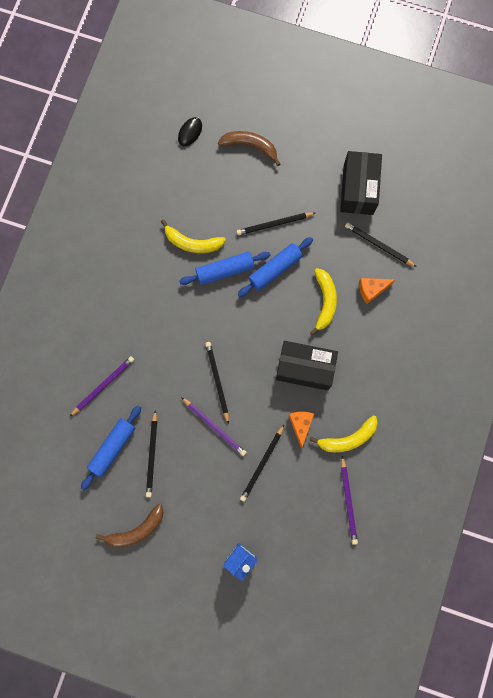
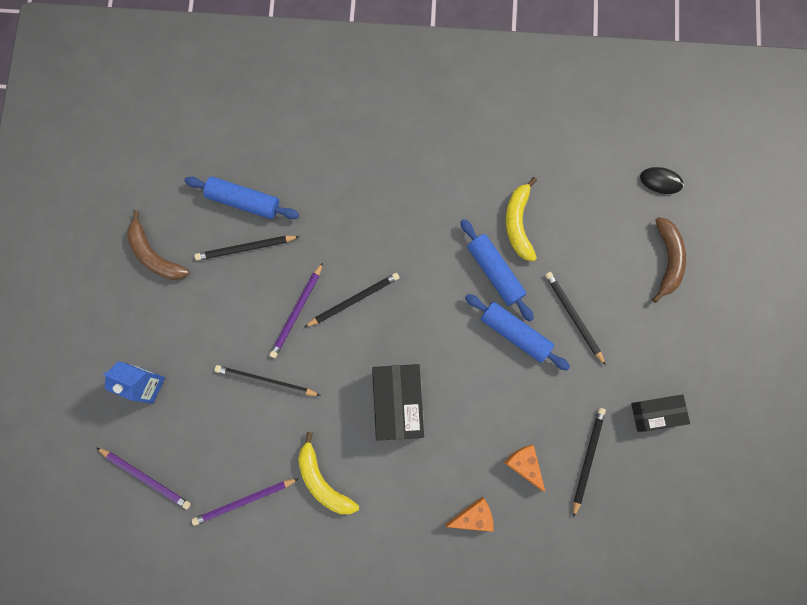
camera: 75 degrees right, 0 degrees up
purple pencil [70,356,134,416] -> purple pencil moved to [96,447,191,510]
orange cheese [288,412,314,448] -> orange cheese moved to [445,497,494,532]
yellow banana [310,268,337,336] -> none
black box [340,151,382,215] -> black box [631,395,690,432], size x0.63

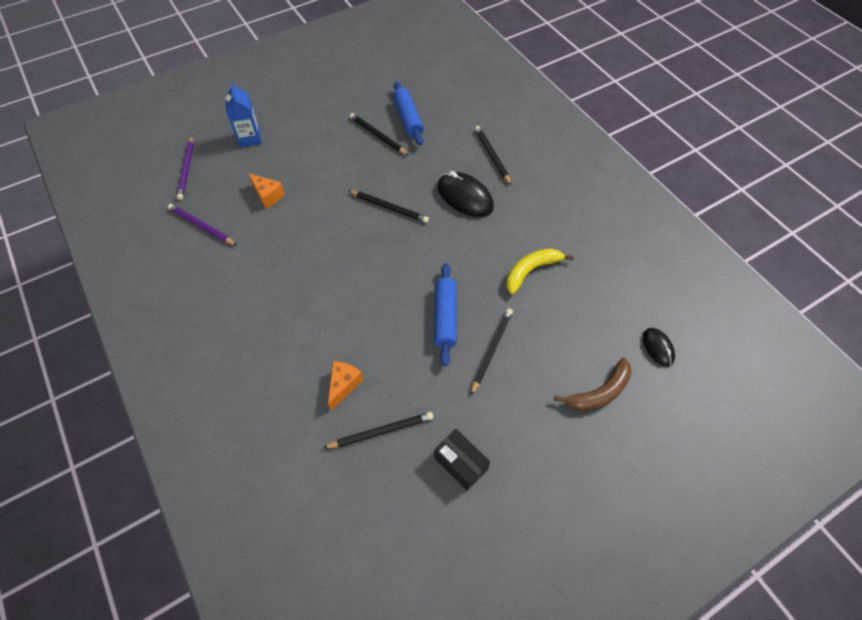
camera: 55 degrees right, 20 degrees down
brown banana [127,210,189,280] -> none
black pencil [215,365,321,396] -> black pencil moved to [475,126,511,185]
purple pencil [269,262,323,358] -> none
yellow banana [298,432,359,514] -> none
black box [372,364,424,441] -> none
orange cheese [445,497,494,532] -> orange cheese moved to [248,173,285,209]
blue rolling pin [460,219,534,322] -> none
none -> black mouse [437,171,494,217]

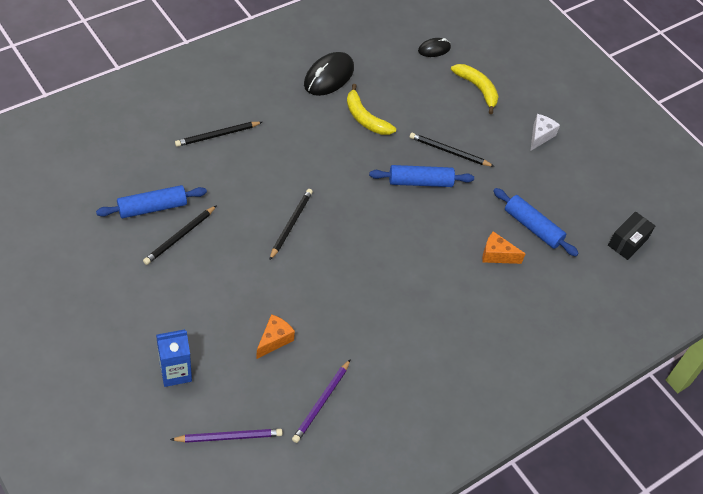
camera: 100 degrees left, 5 degrees down
black pencil [323,412,433,448] -> blue rolling pin [493,188,579,256]
black box [434,429,490,491] -> black box moved to [608,212,655,260]
black mouse [437,171,494,217] -> black mouse moved to [304,52,354,96]
brown banana [554,358,632,411] -> yellow banana [451,64,499,114]
none -> white cheese [530,114,560,151]

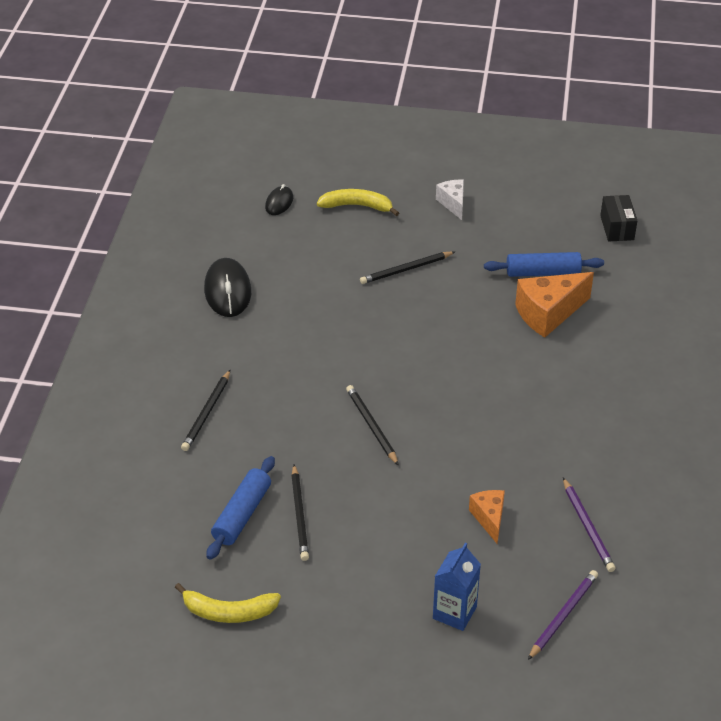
camera: 40 degrees left, 10 degrees down
yellow banana [347,84,396,135] -> yellow banana moved to [175,583,281,623]
blue rolling pin [369,165,474,187] -> none
orange cheese [482,231,525,264] -> orange cheese [515,272,594,338], size x1.73

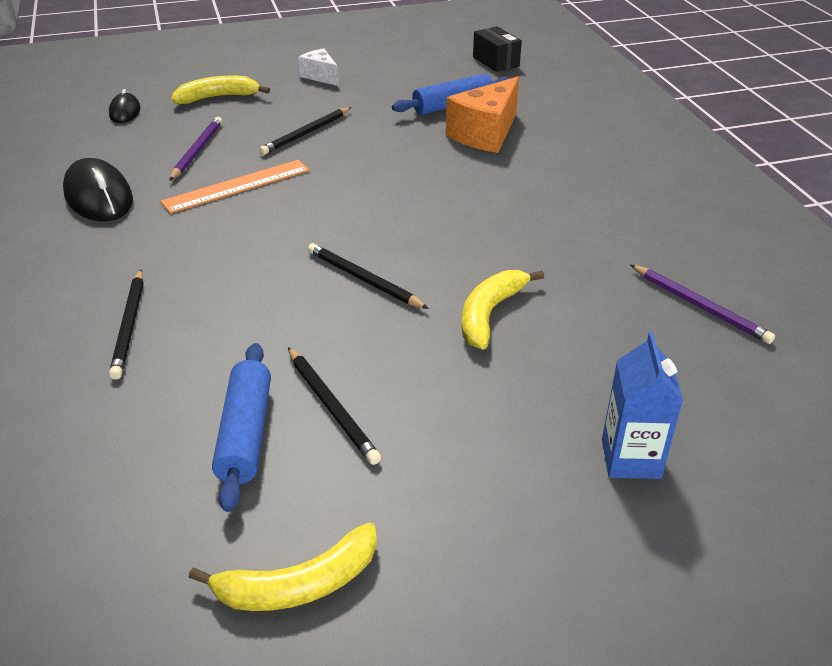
camera: 25 degrees left, 5 degrees down
orange cheese [469,490,505,544] -> none
purple pencil [528,570,598,660] -> purple pencil moved to [169,117,222,181]
none -> orange ruler [161,160,310,213]
none -> yellow banana [462,270,544,350]

